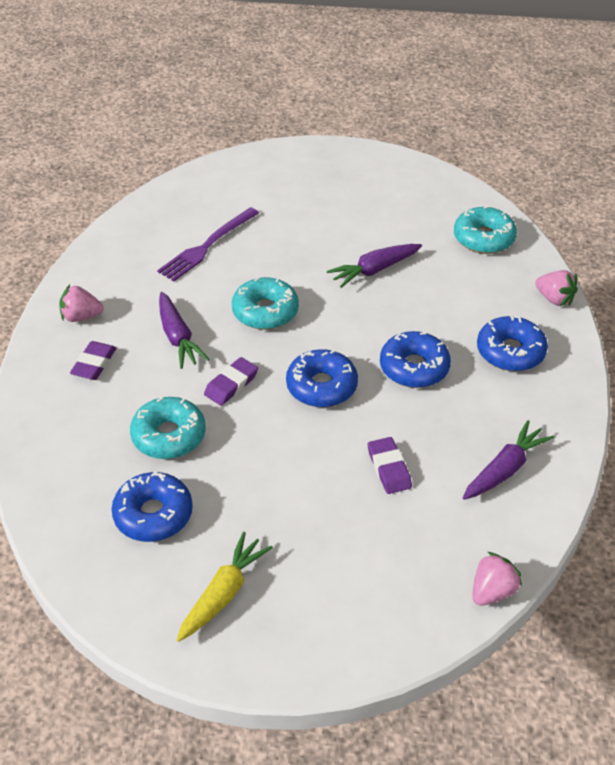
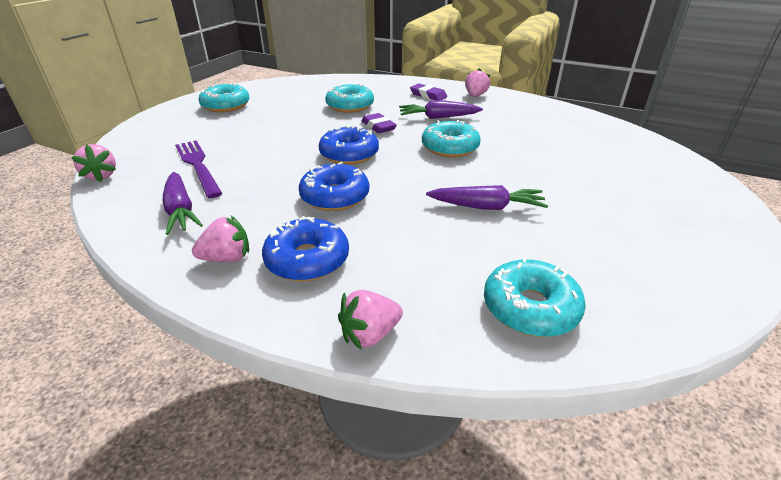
camera: 110 degrees right, 10 degrees down
blue donut [112,471,193,542] -> none
purple fork [157,207,259,281] -> purple fork moved to [175,140,222,198]
yellow carrot [177,532,273,642] -> turquoise donut [199,83,250,112]
purple carrot [327,244,422,288] -> purple carrot turned 105 degrees clockwise [426,185,548,210]
purple eraser [368,437,412,494] -> none
none -> pink strawberry [192,216,249,262]

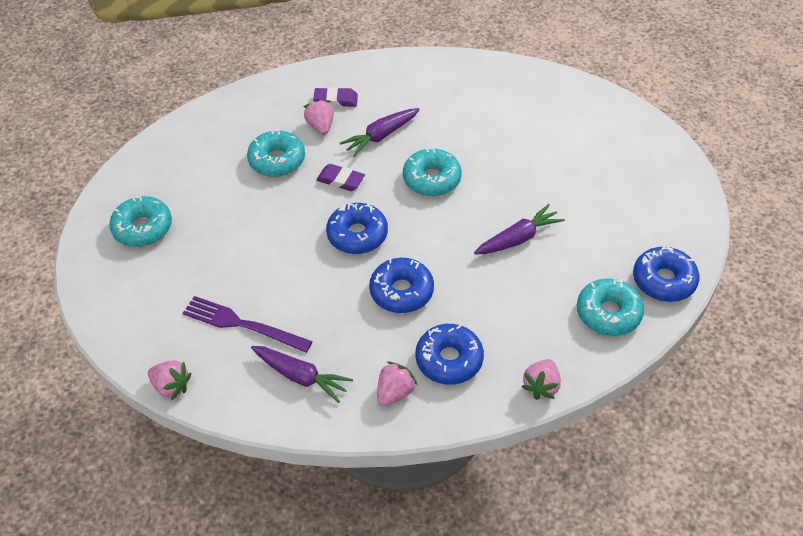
camera: 35 degrees left, 15 degrees up
pink strawberry [465,68,491,97] -> pink strawberry moved to [304,99,334,135]
none -> blue donut [633,246,699,302]

